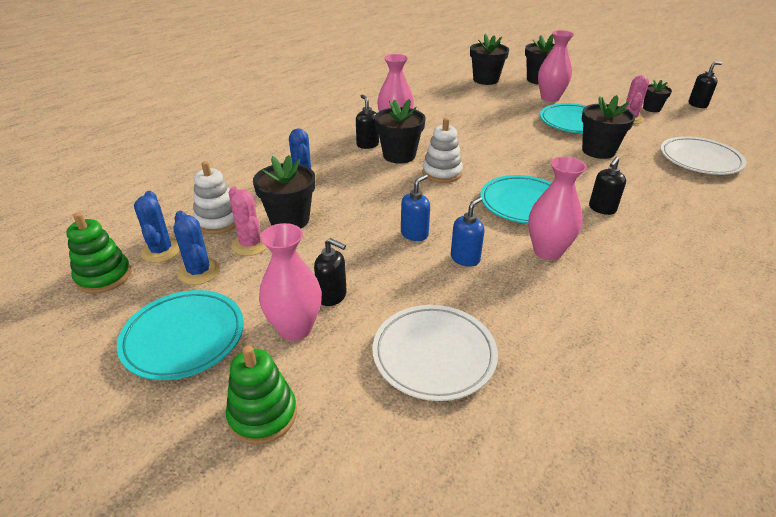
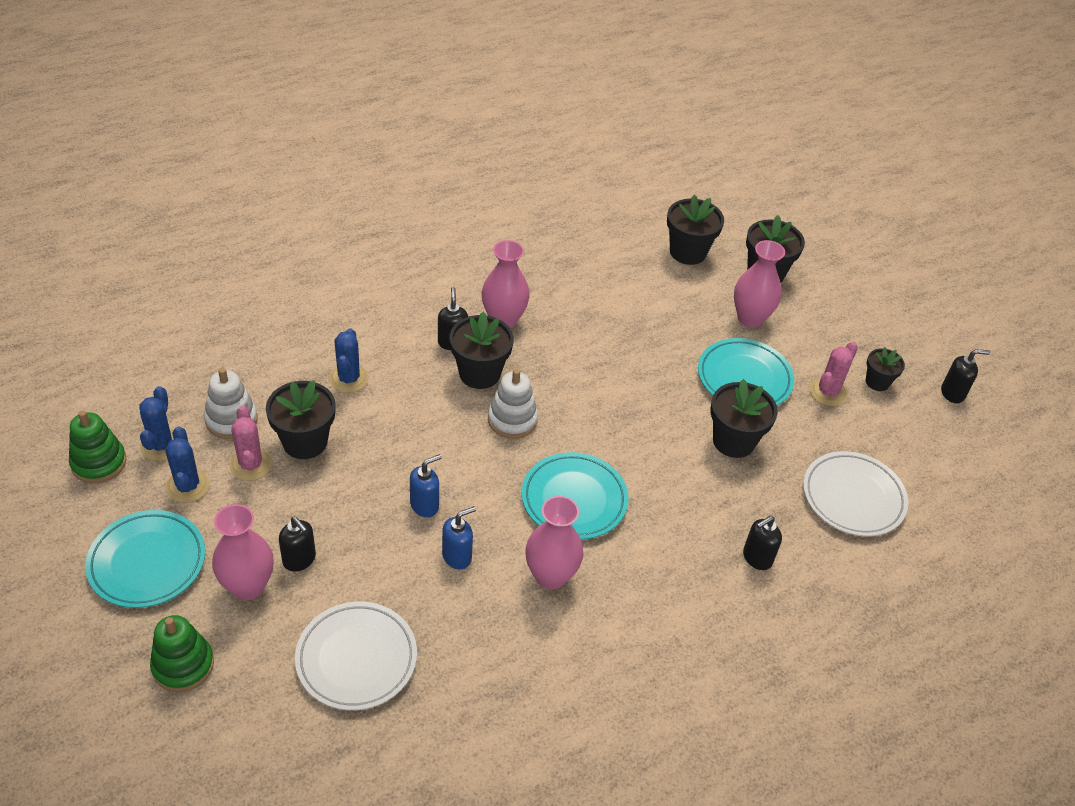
camera: 15 degrees right, 10 degrees up
black soap dispenser [589,157,626,215] -> black soap dispenser moved to [743,516,782,570]

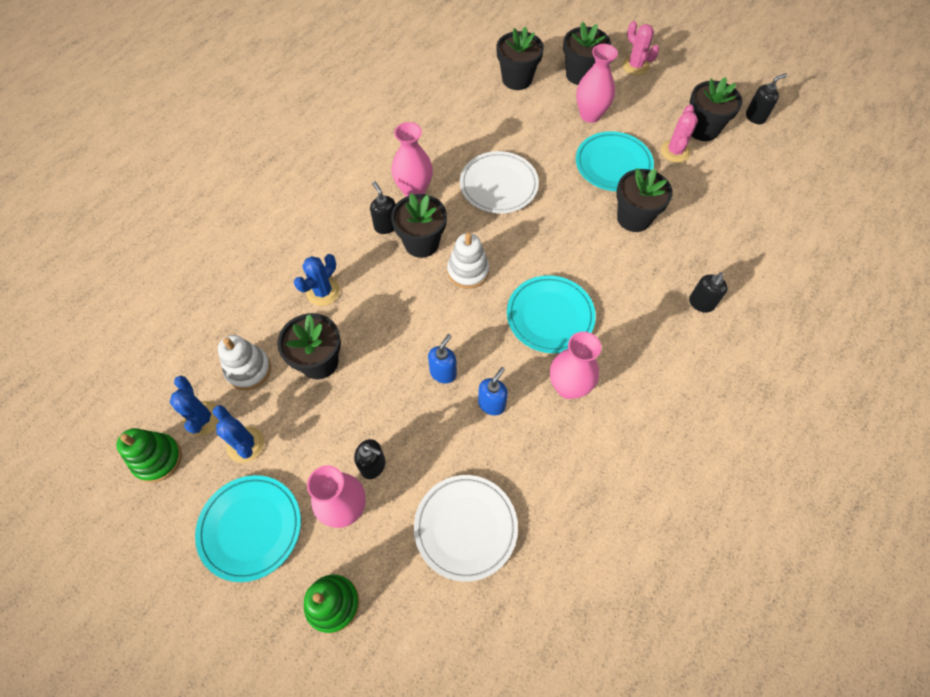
camera: 20 degrees left, 15 degrees up
pink cactus [229,406,272,481] -> pink cactus moved to [622,21,659,75]
blue cactus [329,328,368,393] -> blue cactus turned 60 degrees clockwise [294,254,340,306]
white plate [803,451,908,536] -> white plate moved to [460,151,539,214]
black flower pot [866,347,905,391] -> black flower pot [690,77,743,141], size x1.67

